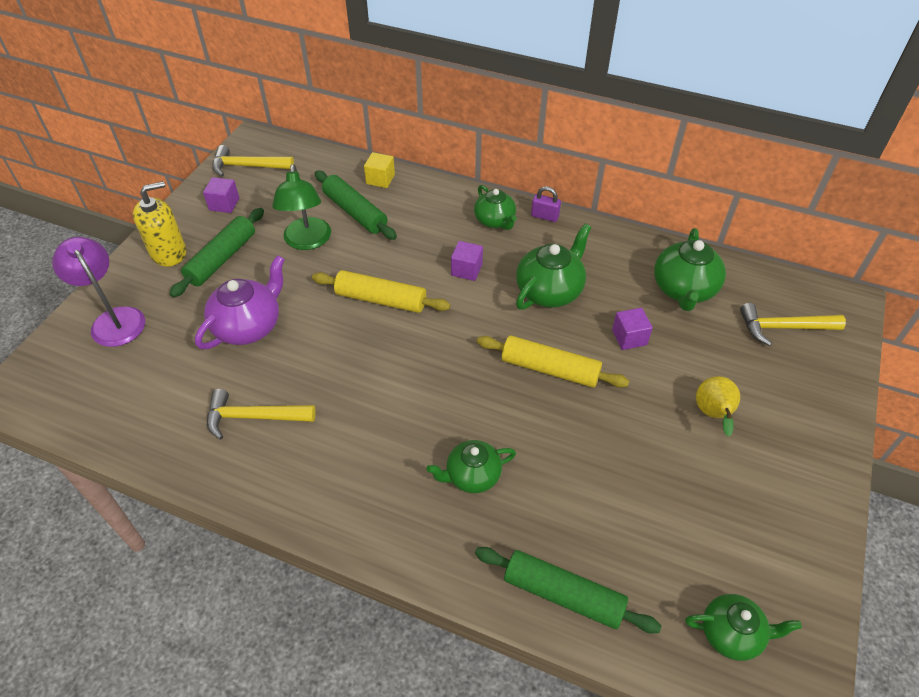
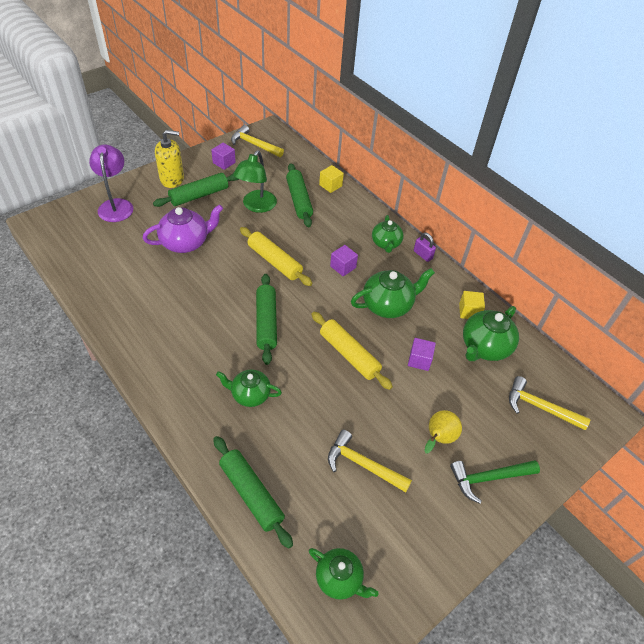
camera: 25 degrees right, 0 degrees up
yellow hammer [207,389,315,440] -> yellow hammer moved to [328,430,412,493]
none -> green rolling pin [256,274,277,365]
none -> green hammer [450,460,540,504]
none -> yellow cube [459,291,485,319]

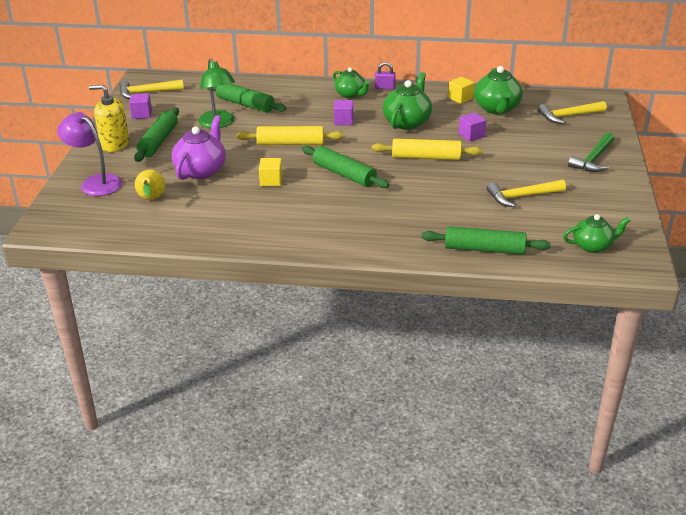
camera: 40 degrees left, 15 degrees down
yellow soap dispenser [155,130,184,188] -> yellow soap dispenser turned 120 degrees counterclockwise [89,85,129,152]
green teapot [216,369,282,407] -> none
yellow cube [319,165,344,193] -> yellow cube moved to [259,158,283,186]
yellow pear [425,410,462,454] -> yellow pear moved to [135,170,165,200]

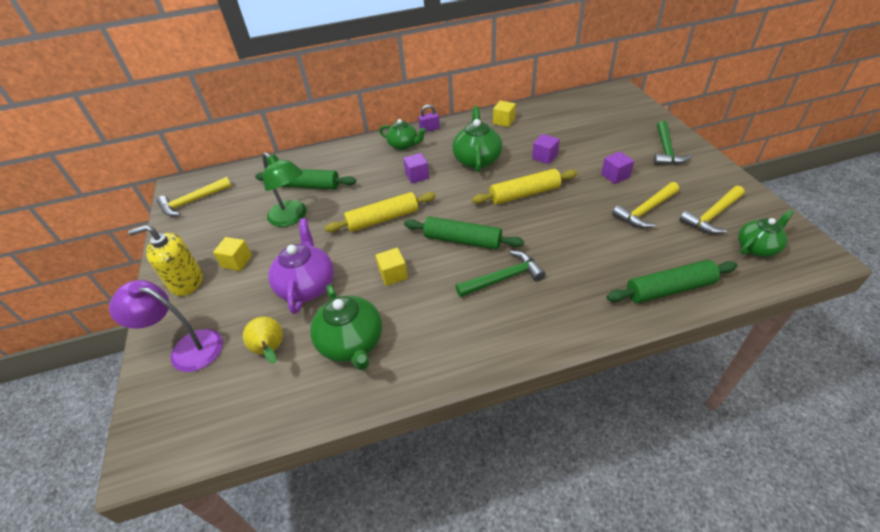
camera: 20 degrees left, 10 degrees up
purple cube [129,93,152,119] -> purple cube moved to [601,151,634,184]
green rolling pin [134,107,179,162] -> yellow cube [213,237,252,271]
green teapot [474,66,523,114] -> green teapot moved to [310,284,382,370]
yellow hammer [538,101,607,124] -> yellow hammer moved to [679,186,745,234]
none -> green hammer [456,251,546,297]

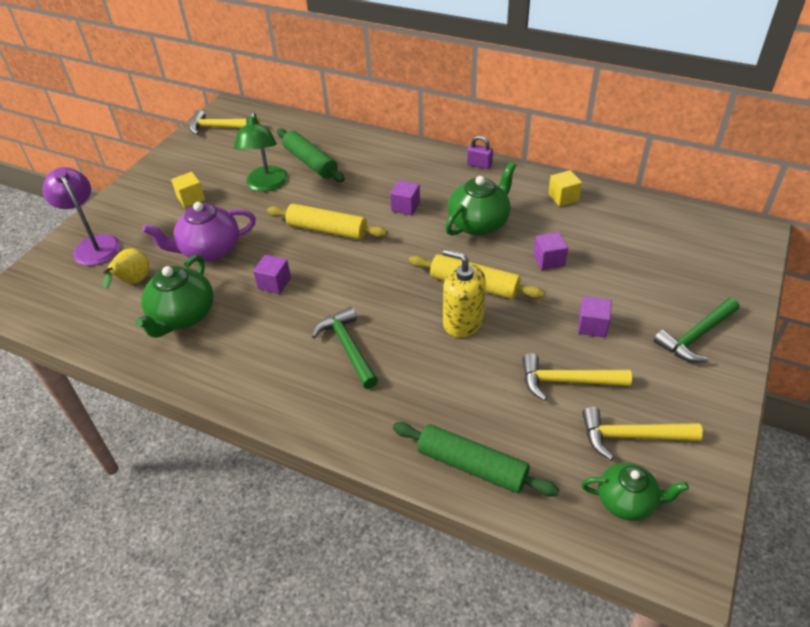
camera: 40 degrees right, 0 degrees up
yellow soap dispenser [128,225,203,296] -> yellow soap dispenser moved to [443,249,486,338]
purple teapot [268,218,334,314] -> purple teapot turned 150 degrees counterclockwise [143,202,256,262]
yellow cube [375,247,408,286] -> purple cube [253,255,291,294]
green teapot [379,119,426,150] -> none
green rolling pin [404,217,524,250] -> none
green hammer [456,251,546,297] -> green hammer turned 135 degrees counterclockwise [312,307,378,389]

